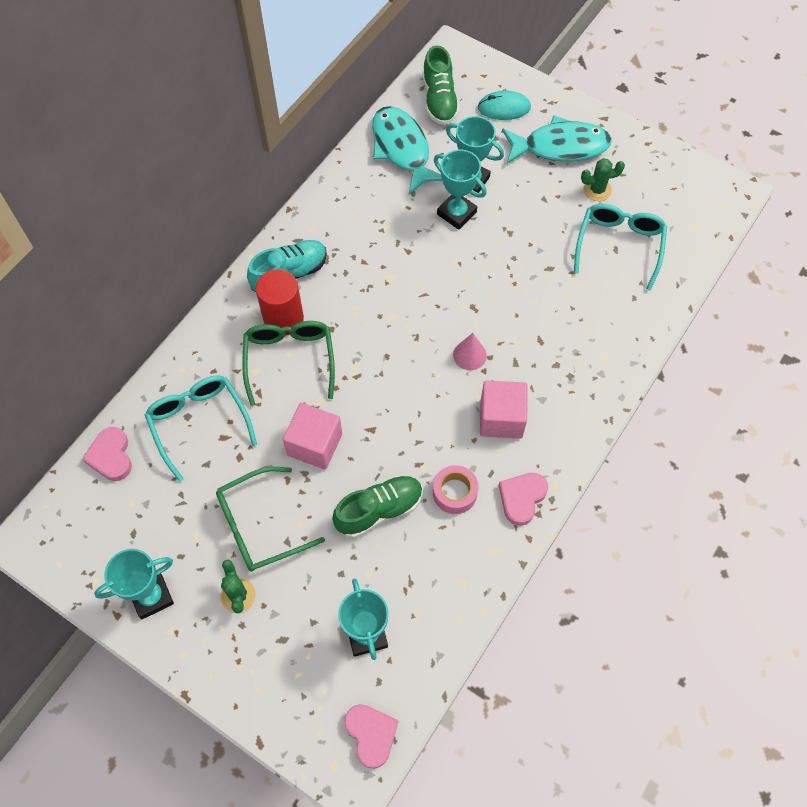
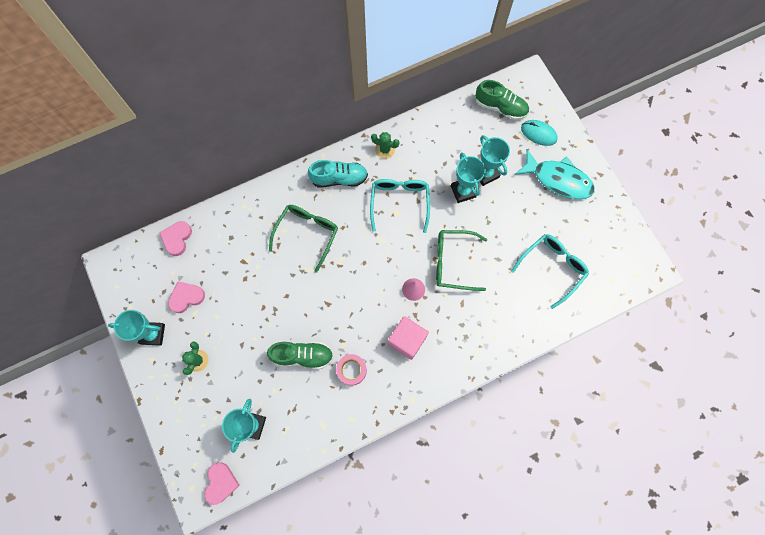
camera: 30 degrees right, 10 degrees up
turquoise glasses [145,375,257,482] -> turquoise glasses moved to [370,179,430,233]
green glasses [216,467,325,572] -> green glasses moved to [436,230,487,291]
red cylinder [256,269,304,336] -> none
pink cube [283,403,342,469] -> none
turquoise fish [372,106,442,194] -> none
green shoe [423,46,460,125] -> green shoe turned 90 degrees counterclockwise [476,80,529,120]
pink heart [499,473,548,526] -> pink heart moved to [168,282,205,313]
green cactus [581,158,625,201] -> green cactus moved to [371,132,400,159]

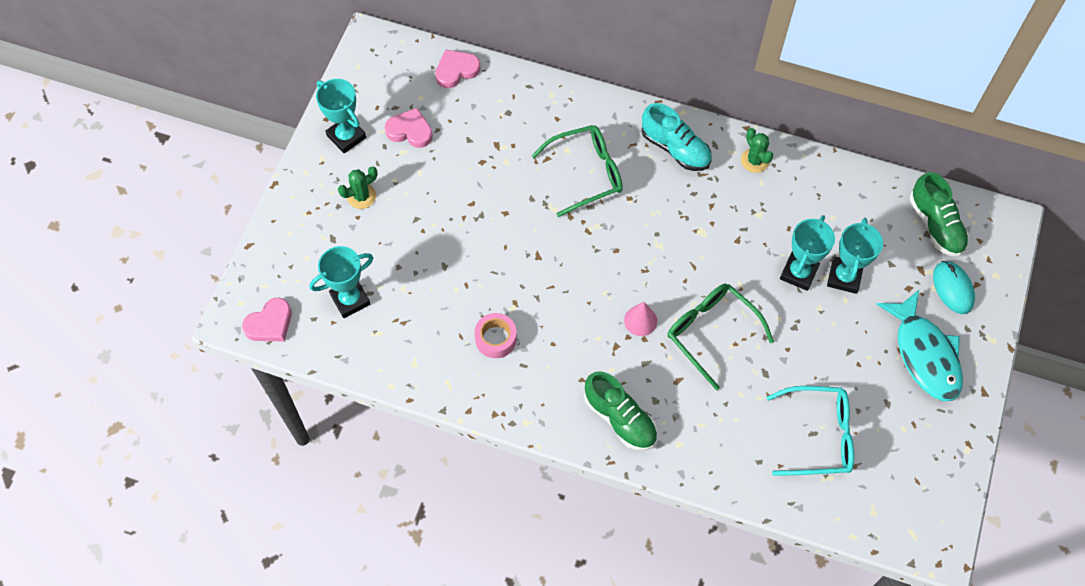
camera: 45 degrees right, 10 degrees down
green shoe [267,342,333,369] -> green shoe moved to [584,371,657,451]
turquoise glasses [370,179,430,233] -> none
pink cube [388,316,429,360] -> none

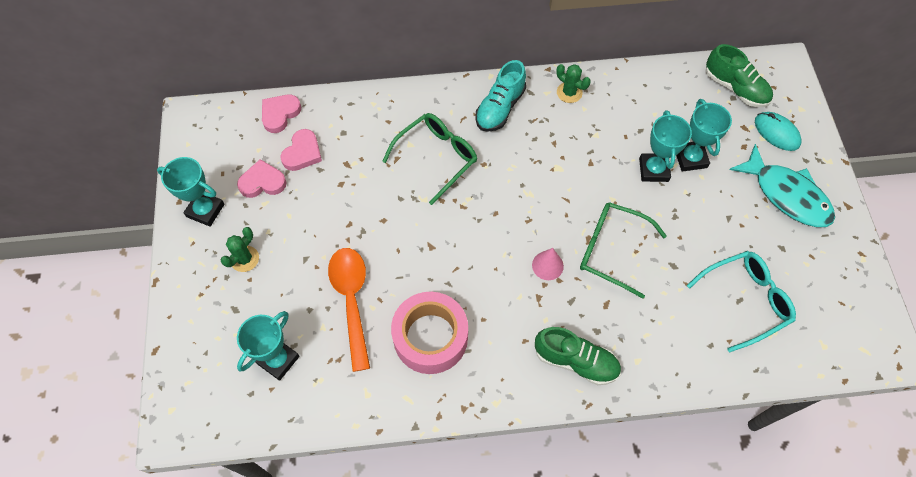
camera: 25 degrees left, 0 degrees up
pink heart [242,298,292,341] -> pink heart moved to [281,129,322,171]
pink tape [475,313,517,358] -> pink tape [391,292,468,374], size x1.82
turquoise shoe [641,103,712,171] -> turquoise shoe turned 105 degrees clockwise [475,60,526,132]
none -> orange spoon [328,248,370,372]

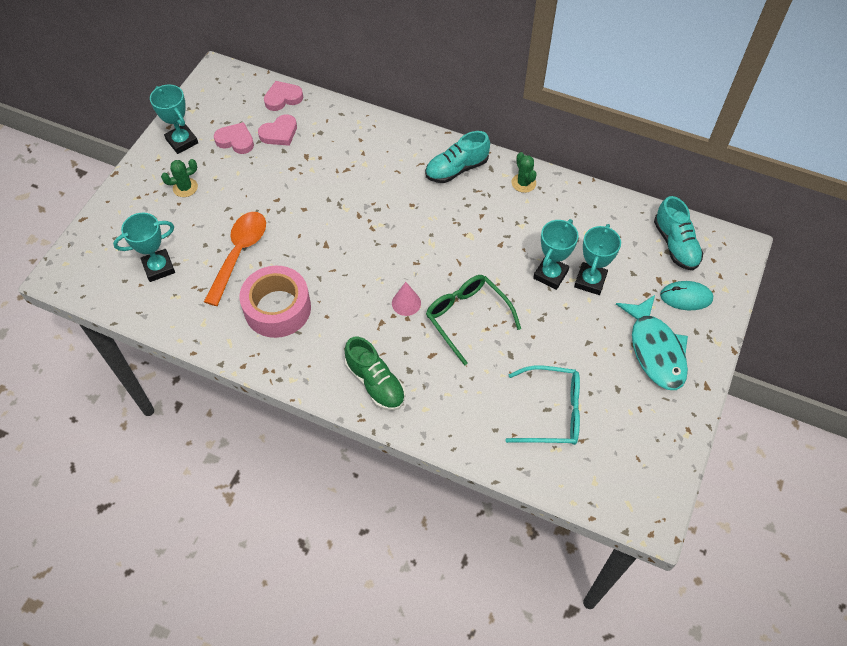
camera: 30 degrees right, 5 degrees down
green glasses [382,113,477,205] -> none
green shoe [705,44,773,107] -> turquoise shoe [654,196,703,270]
turquoise mouse [755,112,802,151] -> turquoise mouse turned 75 degrees counterclockwise [660,281,713,310]

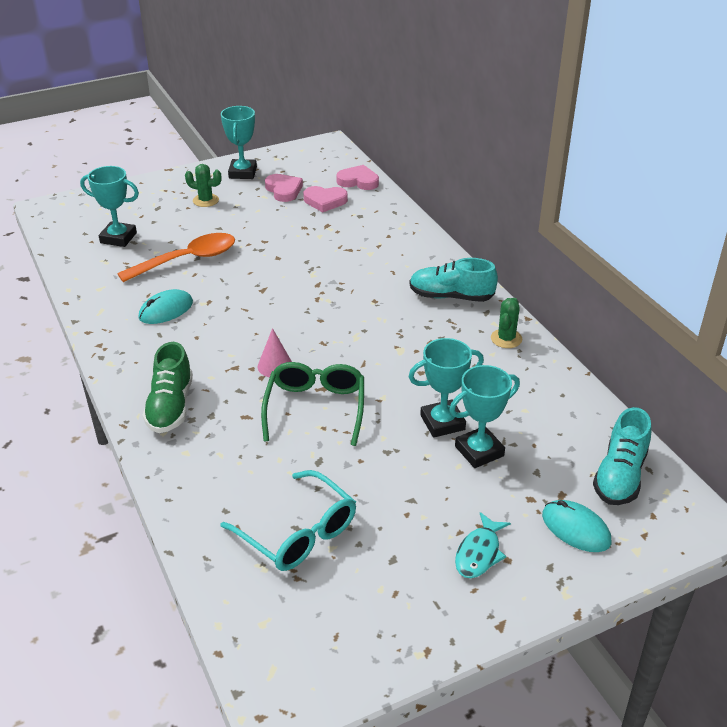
camera: 40 degrees right, 20 degrees down
pink tape [239,266,311,338] -> turquoise mouse [138,289,193,324]
turquoise fish [616,295,688,390] -> turquoise fish [455,512,511,578], size x0.55

